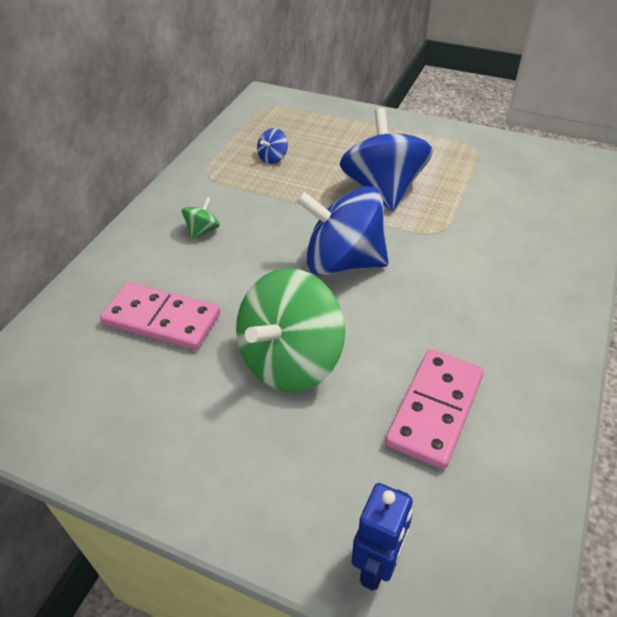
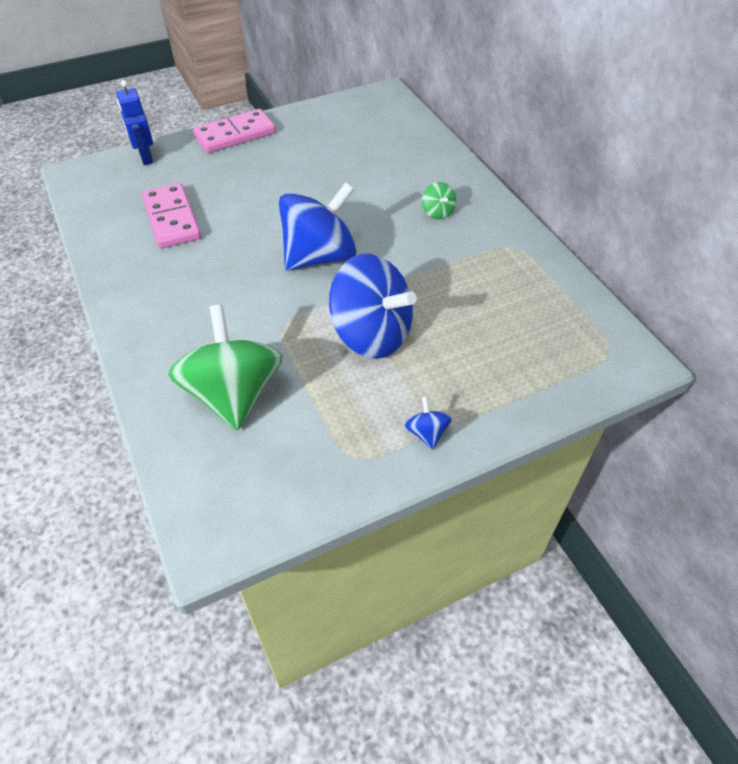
camera: 130 degrees right, 5 degrees up
pink domino [100,282,220,350] -> pink domino moved to [193,109,276,153]
green spinning top [236,268,345,392] -> green spinning top moved to [168,305,283,431]
blue spinning top [257,128,288,164] -> blue spinning top moved to [405,396,452,449]

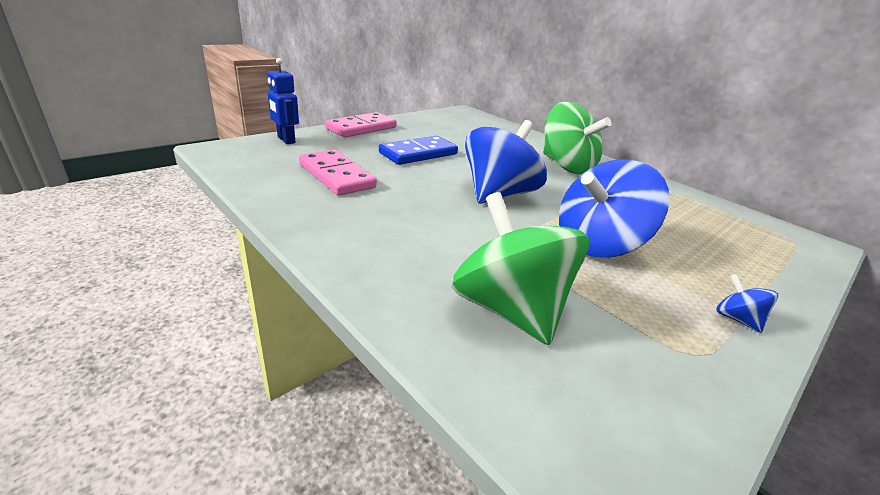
camera: 20 degrees left, 20 degrees down
blue spinning top [329,254,417,359] -> blue spinning top turned 135 degrees clockwise [559,159,670,258]
green spinning top [422,182,456,219] -> green spinning top [543,102,612,174], size x2.39
none -> blue domino [379,136,458,165]

